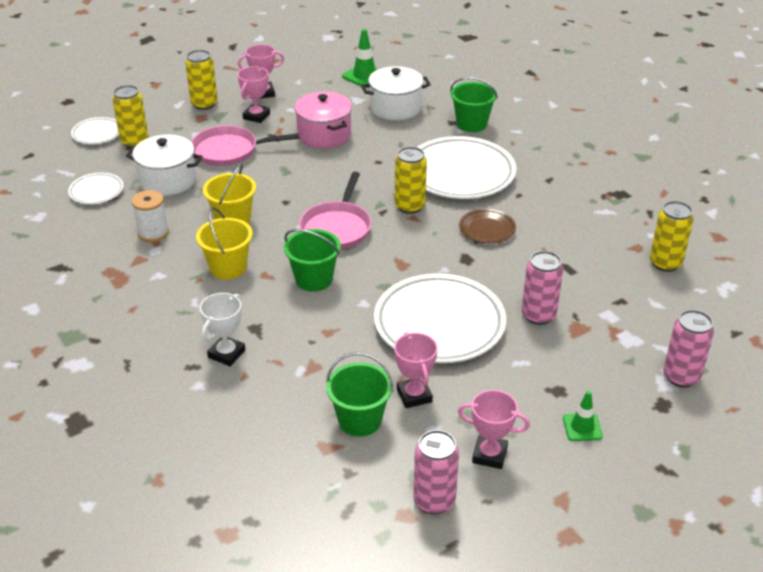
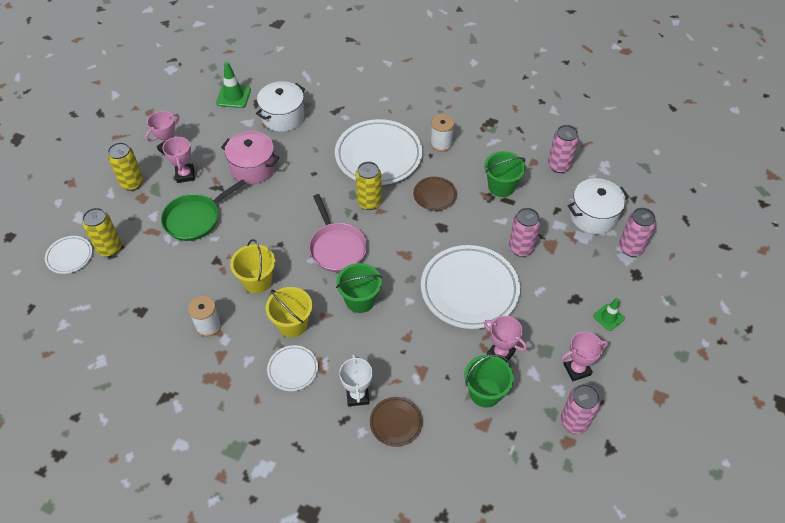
camera: 35 degrees left, 15 degrees up
white plate [68,173,124,204] -> white plate moved to [267,345,318,391]
white pot [126,134,203,196] -> white pot moved to [568,178,629,234]
pink pan [191,126,299,166] -> green pan [161,179,246,241]
green bucket [450,77,498,132] -> green bucket moved to [484,151,526,197]
yellow can [650,201,694,272] -> pink can [548,125,579,173]
none -> brown plate [370,397,423,447]
none -> white spool [430,114,454,152]

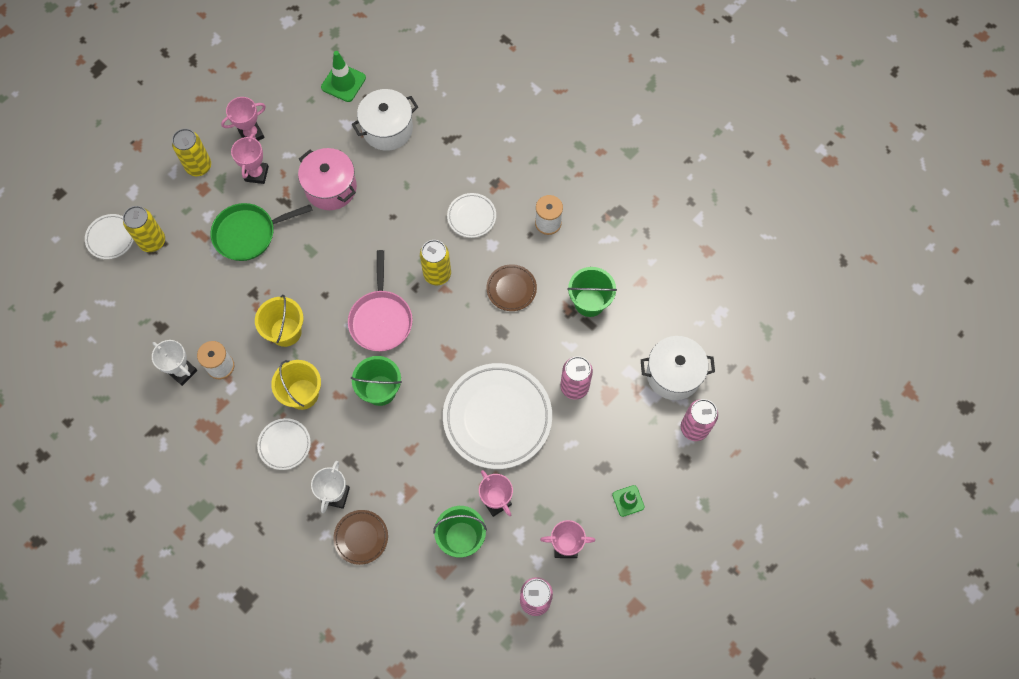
camera: 20 degrees right, 15 degrees up
white plate [335,119,422,185] -> white plate [447,193,496,238], size x0.48
pink can [548,125,579,173] -> none
none -> white trophy [152,340,197,386]

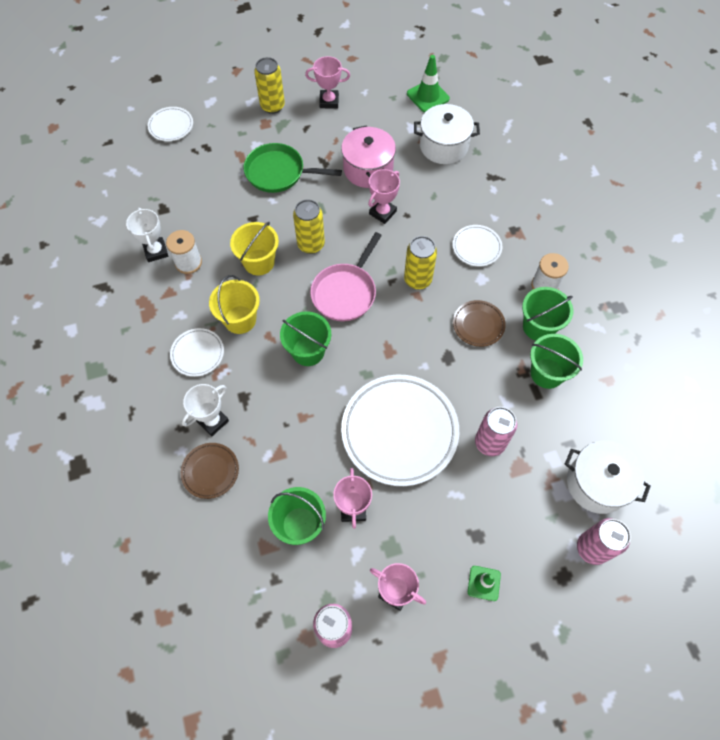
camera: 30 degrees right, 5 degrees down
yellow can [123,206,165,252] -> yellow can moved to [293,199,325,254]
pink trophy [231,134,269,184] -> pink trophy moved to [368,169,400,224]
none -> green bucket [522,287,573,341]

